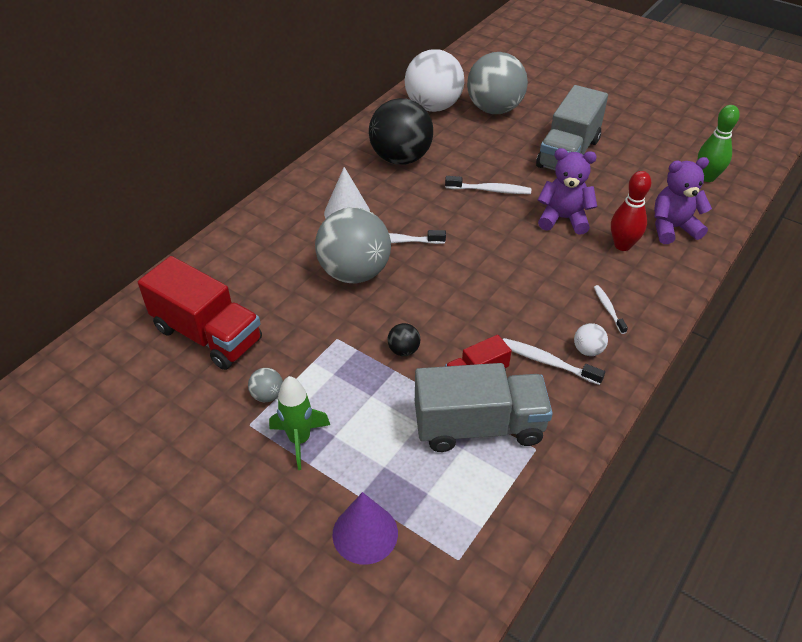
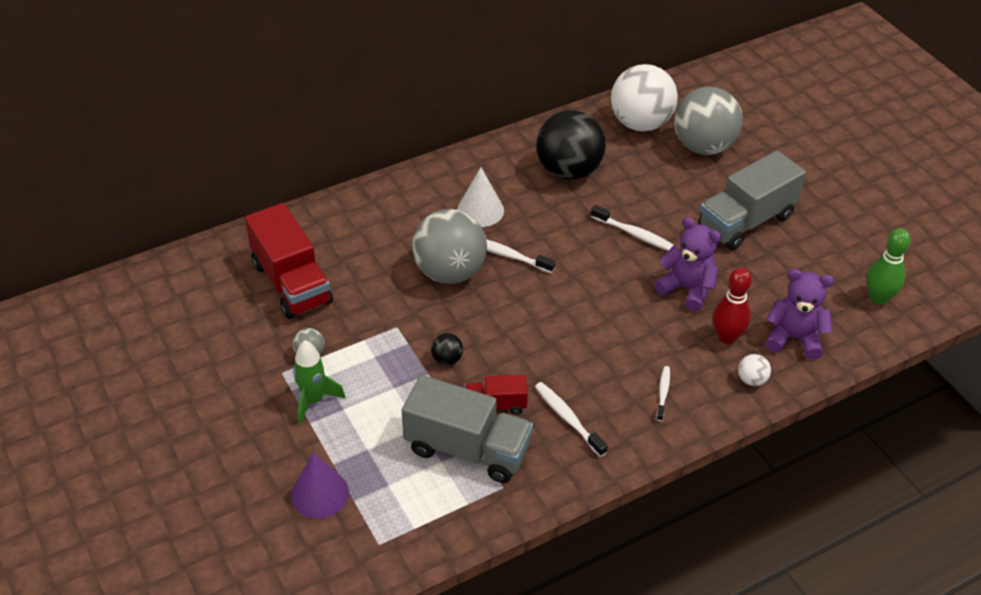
camera: 25 degrees right, 0 degrees up
white ball [574,323,608,356] -> white ball moved to [738,354,771,386]

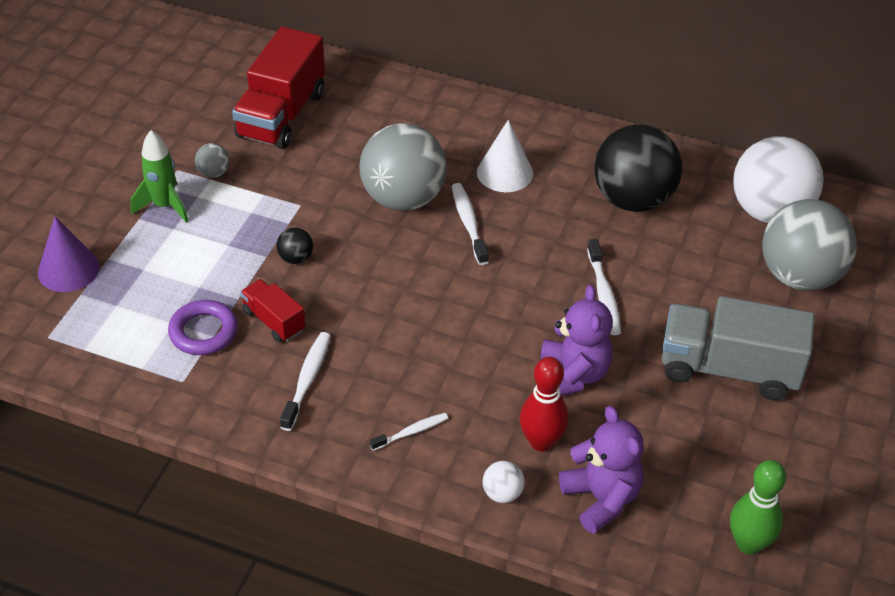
camera: 50 degrees right, 0 degrees up
grey truck [402,375,533,483] -> purple ring [168,300,238,355]

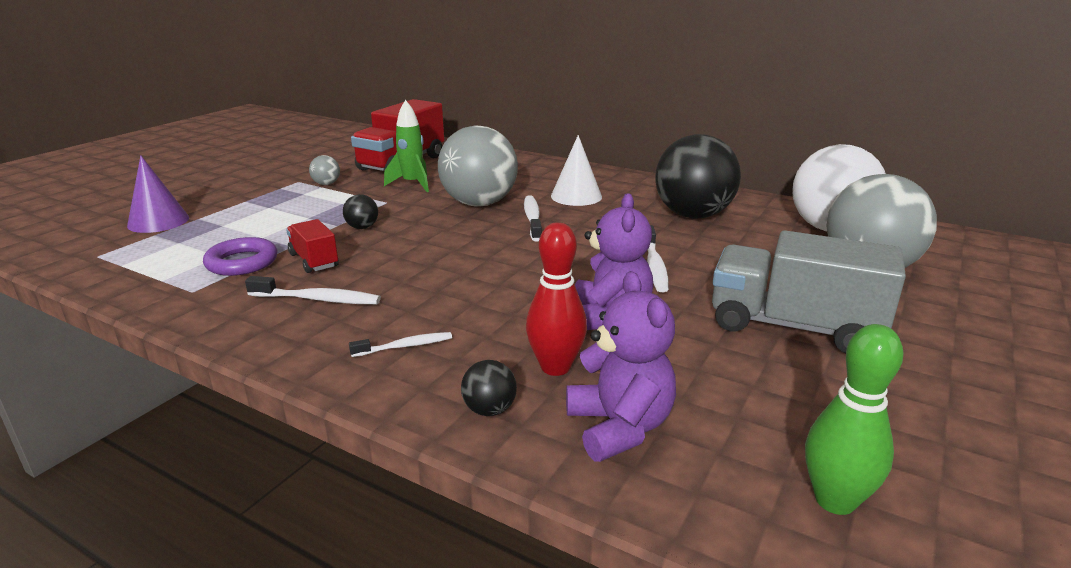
camera: 10 degrees right, 20 degrees down
green rocket [131,130,189,223] -> green rocket moved to [384,100,429,192]
white toothbrush [280,332,331,431] -> white toothbrush turned 75 degrees clockwise [245,276,381,304]
white ball [483,461,525,503] -> black ball [461,360,517,416]

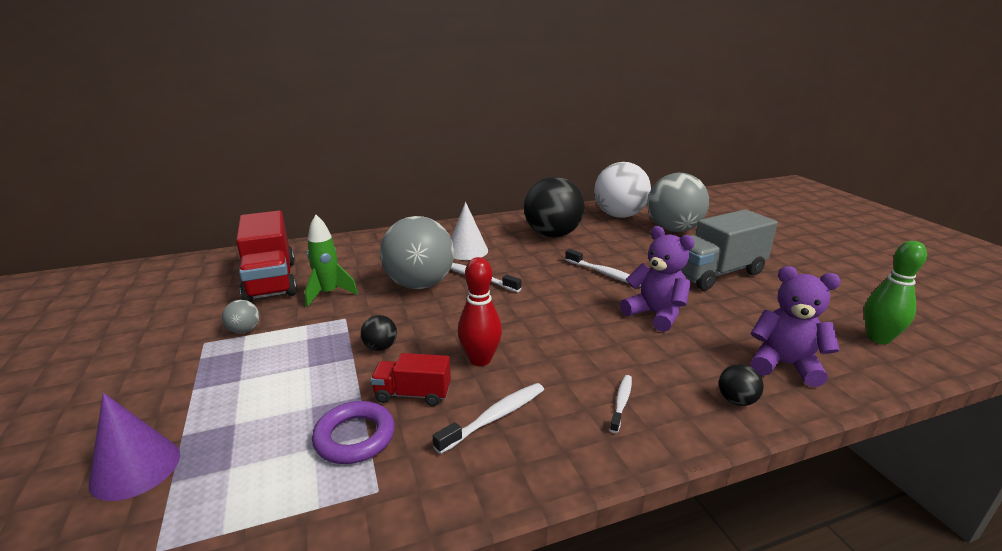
camera: 50 degrees left, 0 degrees up
red bowling pin [526,222,587,376] -> red bowling pin moved to [458,257,502,366]

